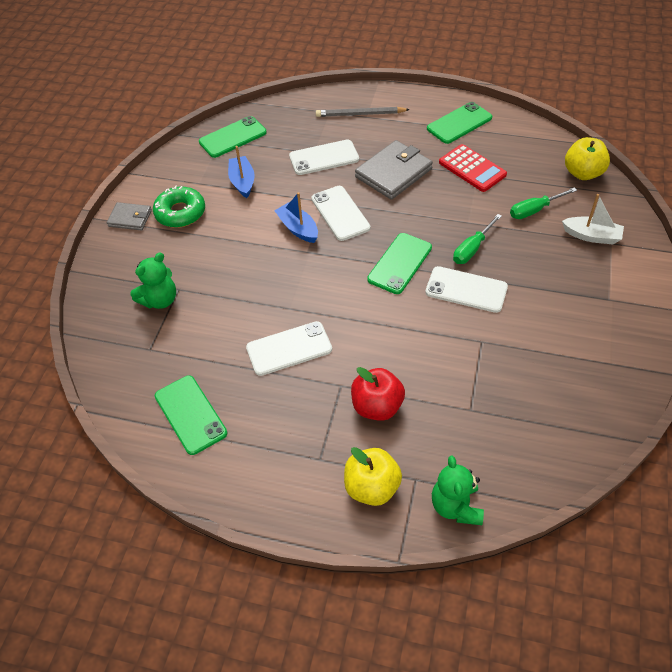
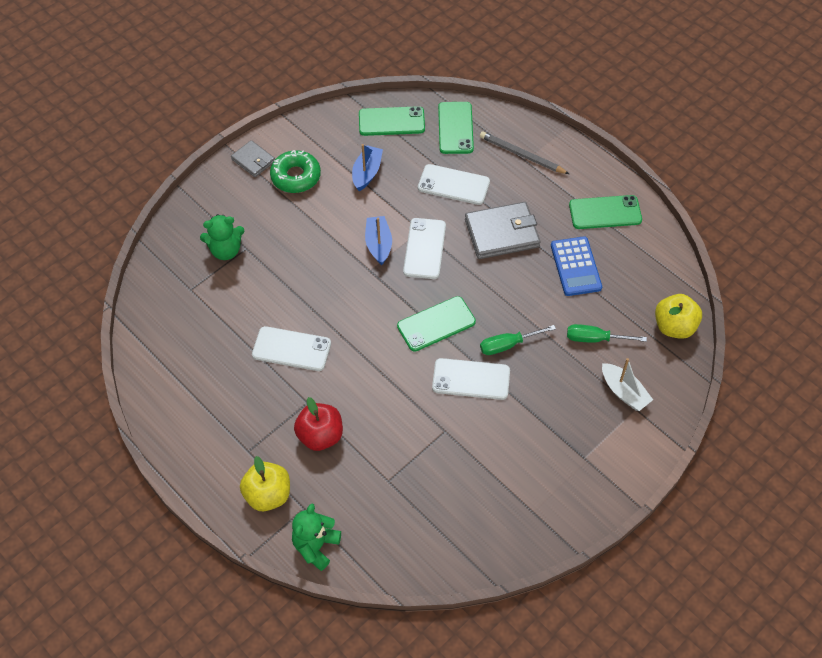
camera: 30 degrees right, 5 degrees up
green phone [155,375,227,455] -> green phone moved to [438,102,474,154]
white phone [425,266,508,313] -> white phone turned 45 degrees counterclockwise [432,358,510,400]
red calculator [439,144,507,192] -> blue calculator [551,236,602,296]

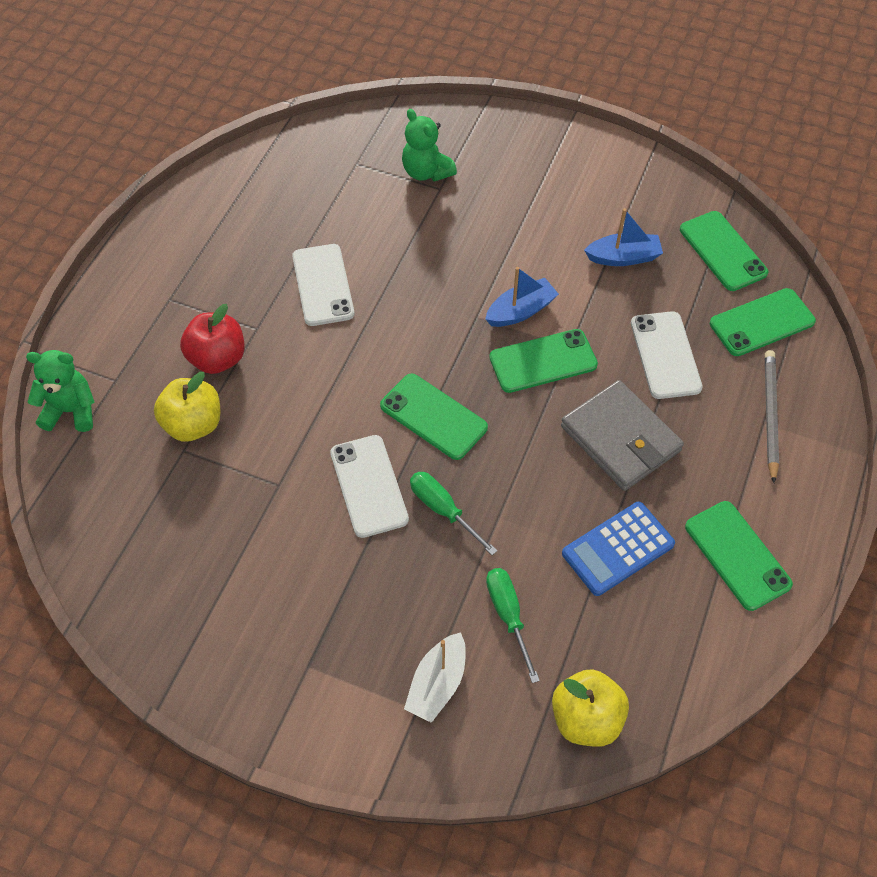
camera: 65 degrees right, 0 degrees up
grey wallet [231,140,275,177] -> none
yellow apple [240,456,290,511] -> yellow apple moved to [154,372,220,442]
green donut [270,150,321,193] -> none
white phone [403,218,446,279] -> green phone [489,329,598,393]

